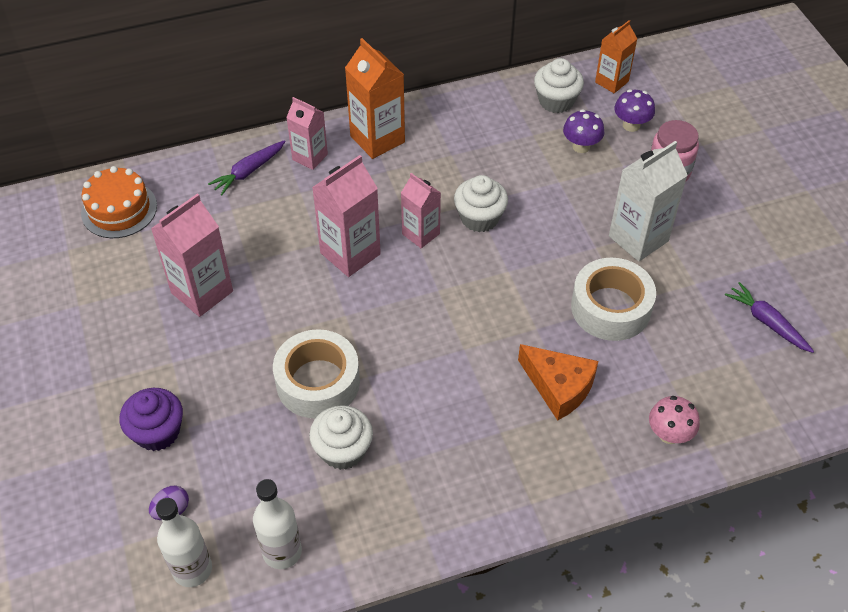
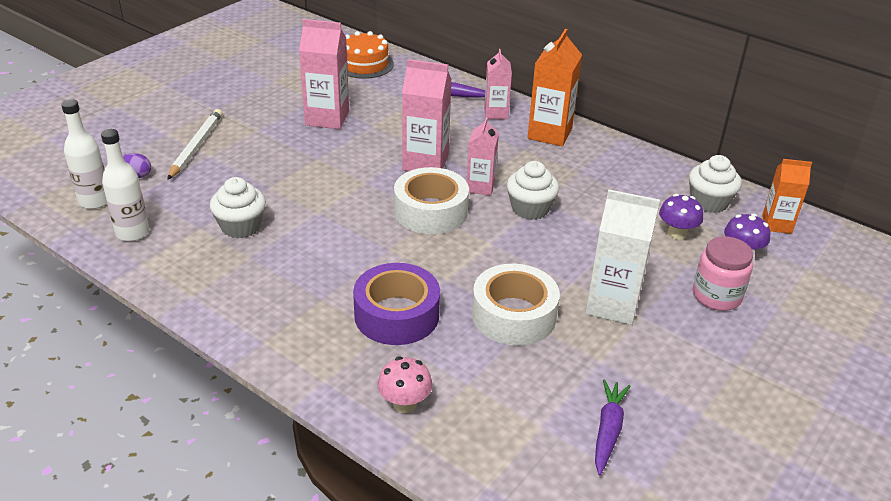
camera: 55 degrees right, 15 degrees down
purple cupcake [120,388,183,451] -> white pencil [167,109,222,180]
white tape [273,329,360,419] -> white tape moved to [394,167,469,234]
orange cheese [518,344,599,421] -> purple tape [353,263,440,345]

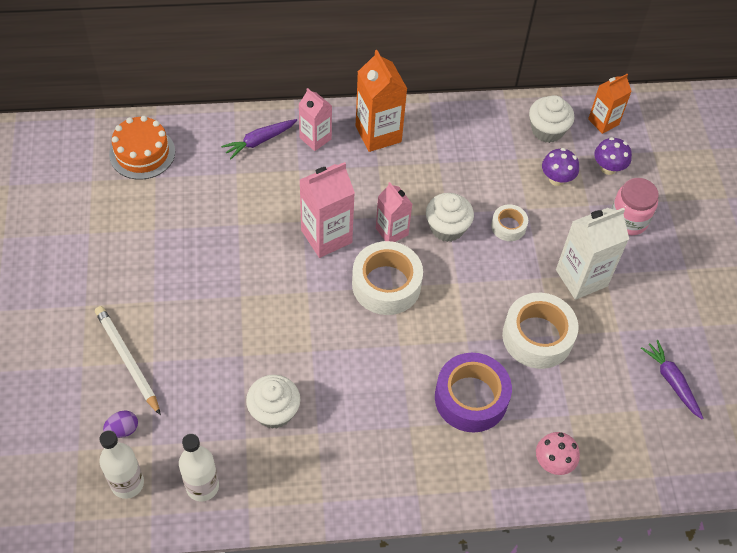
camera: 45 degrees left, 20 degrees up
pink carton [299,19,349,129] -> none
none -> white tape [491,204,528,241]

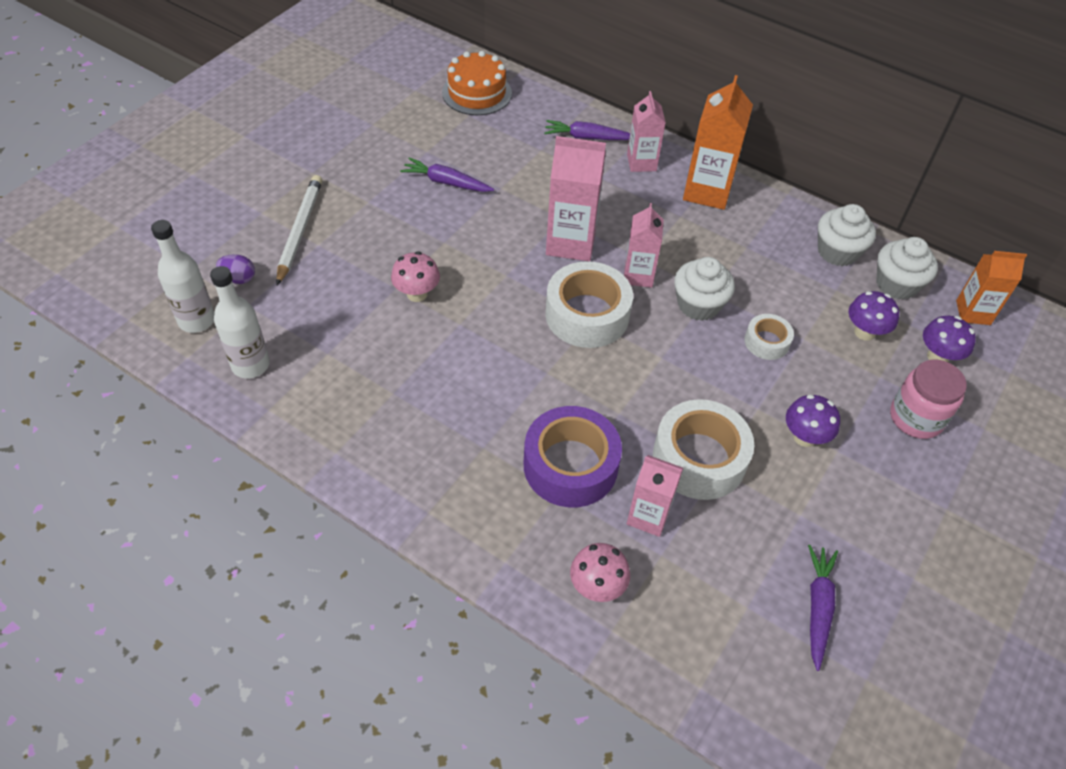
camera: 40 degrees right, 5 degrees down
white cupcake [246,375,300,429] -> white cupcake moved to [818,204,876,266]
white carton [556,208,629,300] -> purple mushroom [786,394,840,447]
none -> pink mushroom [391,251,440,302]
none -> purple carrot [400,158,494,192]
none -> pink carton [627,455,683,537]

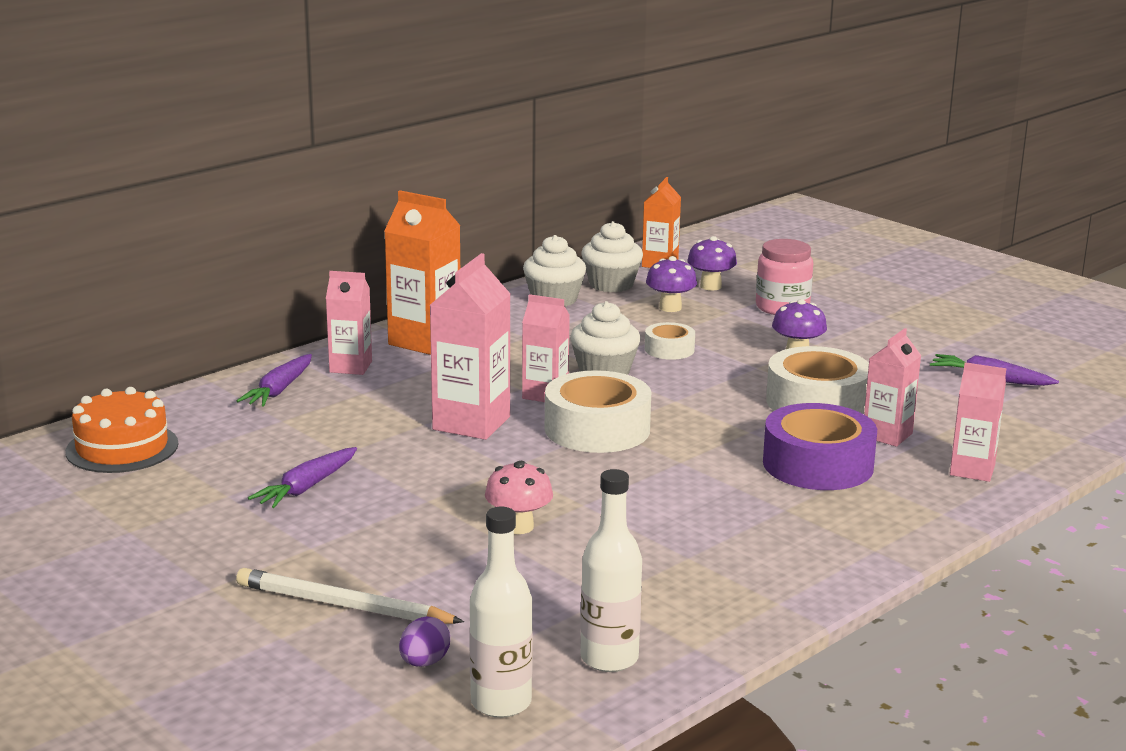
camera: 75 degrees left, 30 degrees down
pink mushroom [570,543,630,602] -> pink carton [950,362,1006,482]

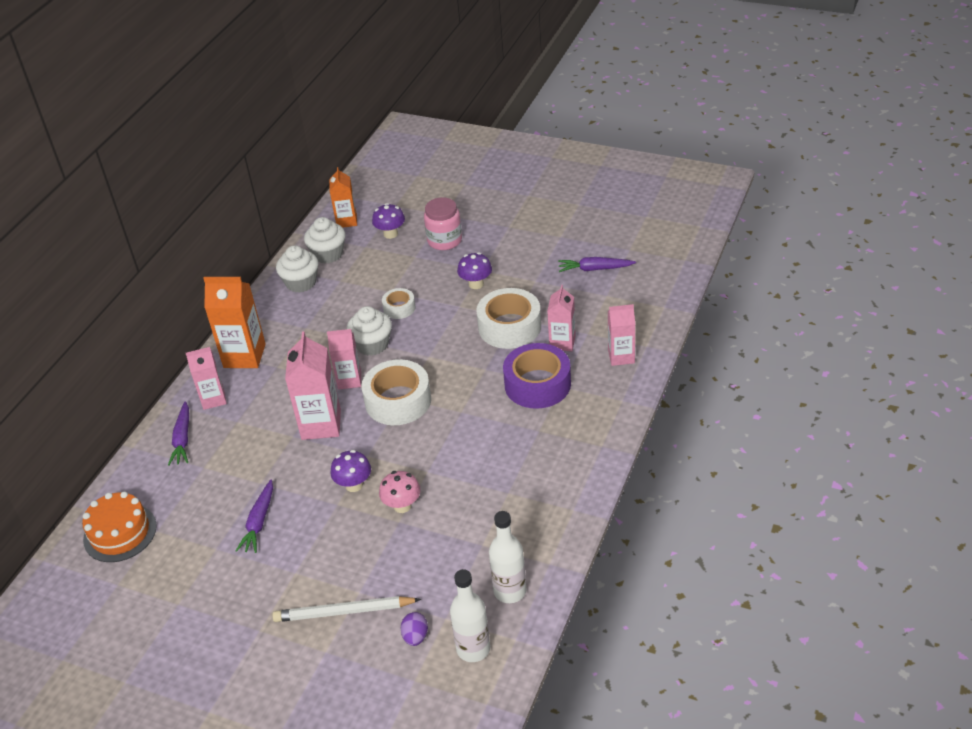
camera: 20 degrees left, 20 degrees up
purple mushroom [646,256,697,312] -> purple mushroom moved to [330,450,371,492]

